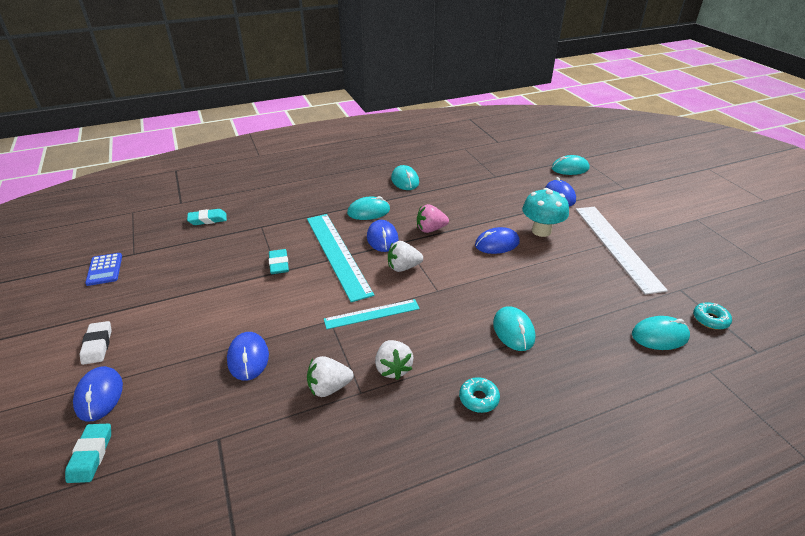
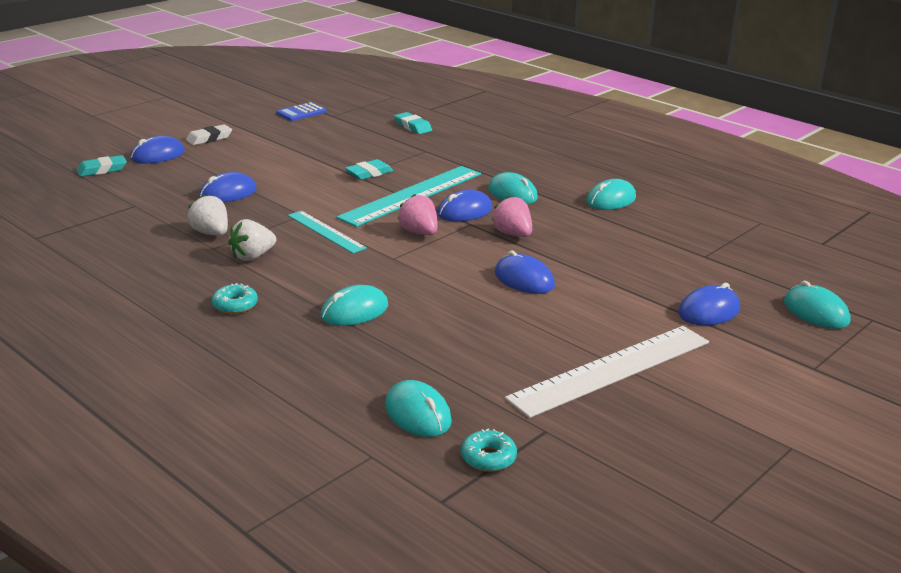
camera: 65 degrees right, 10 degrees down
white strawberry [388,241,423,272] -> pink strawberry [397,194,438,235]
turquoise mushroom [522,188,569,237] -> none

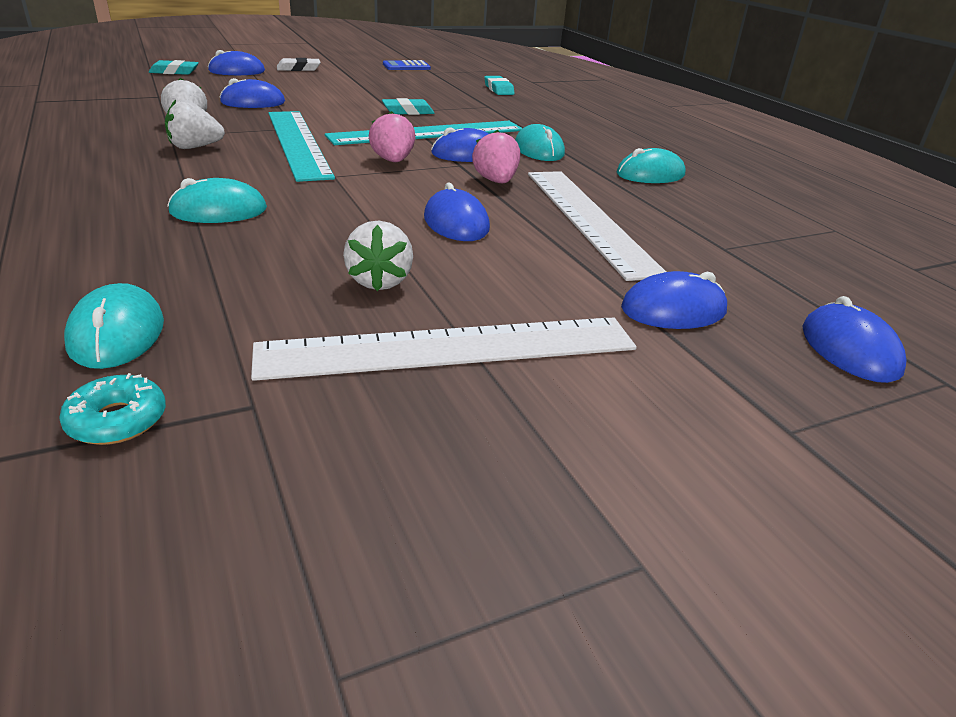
camera: 20 degrees right, 5 degrees up
turquoise donut [212,283,258,314] -> none
turquoise ruler [288,211,367,253] -> turquoise ruler [268,111,335,182], size x1.75
turquoise mouse [784,281,851,329] -> blue mouse [802,296,907,383]
none -> white strawberry [343,221,413,291]
none -> white ruler [528,171,666,281]

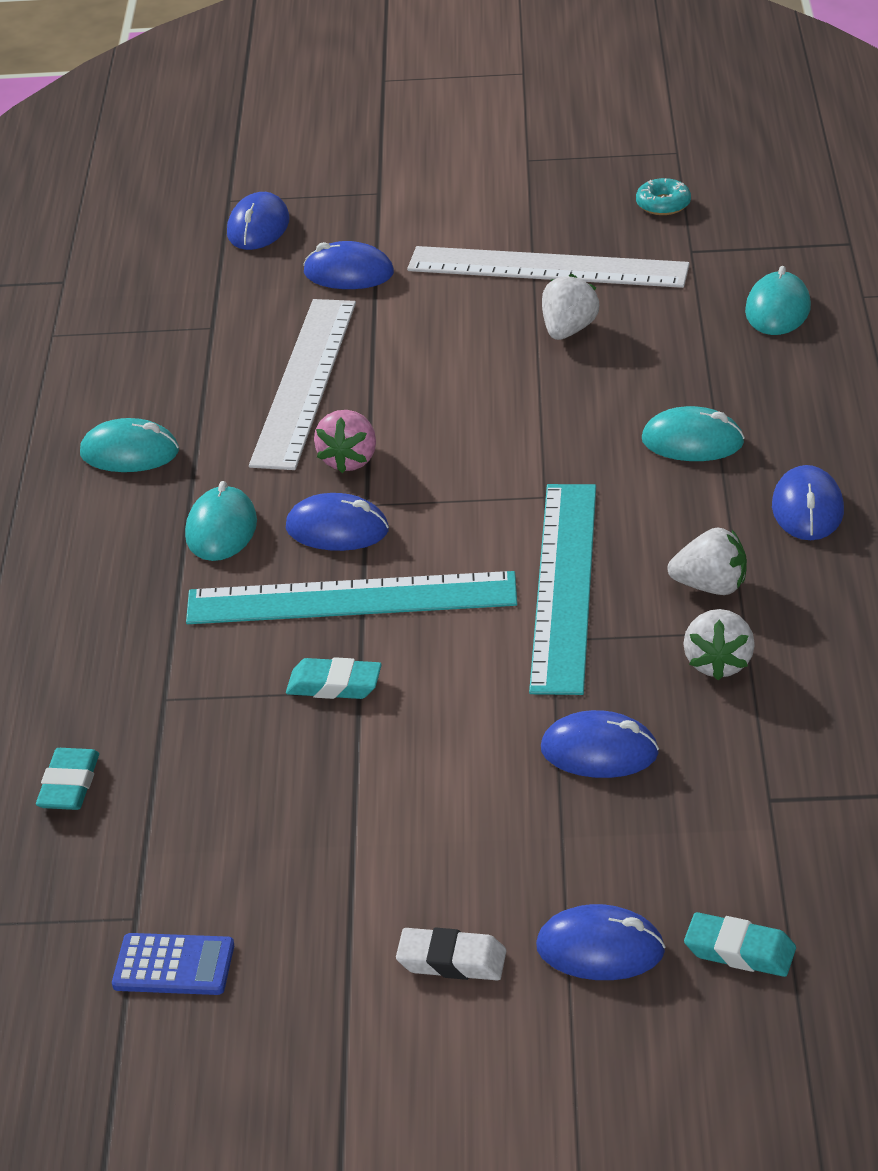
camera: 150 degrees left, 5 degrees up
turquoise donut [59,373,166,445] -> turquoise donut moved to [636,178,691,215]
pink strawberry [369,111,415,162] -> none
blue mouse [424,182,490,241] -> blue mouse moved to [772,465,844,540]

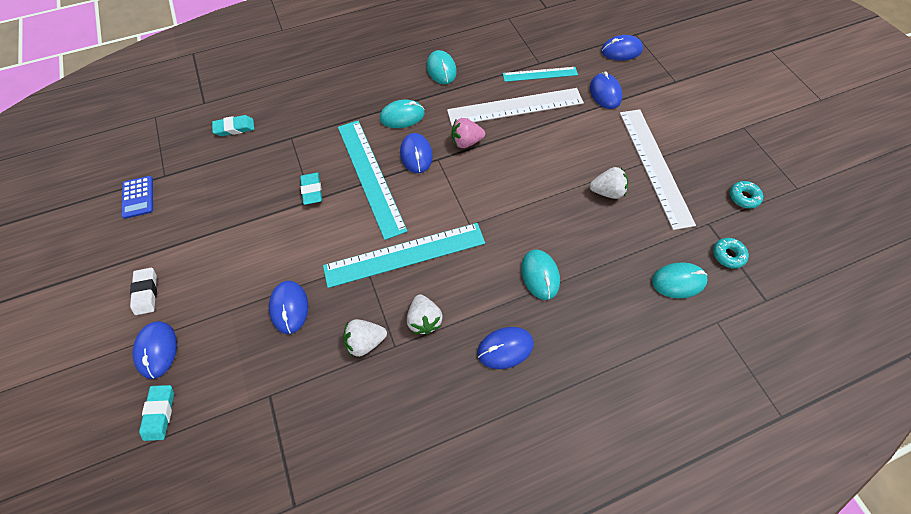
camera: 65 degrees right, 25 degrees up
none -> turquoise ruler [503,67,578,82]
none -> turquoise donut [713,238,749,269]

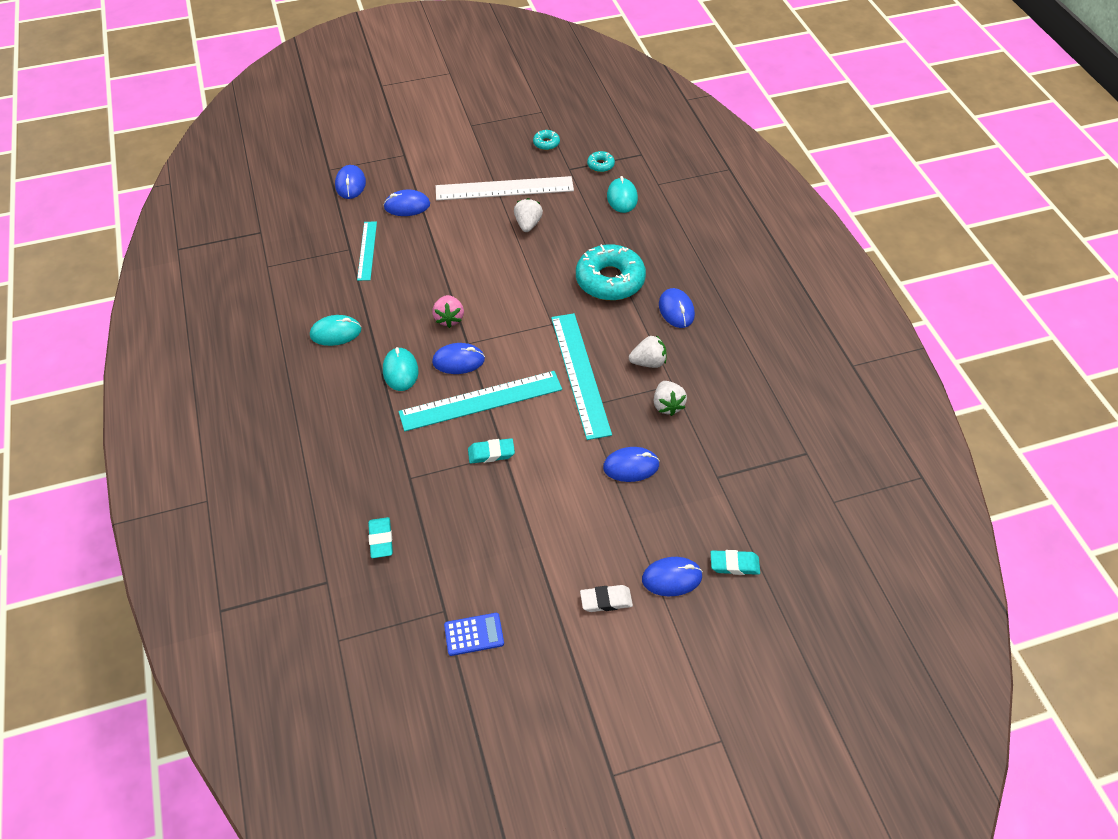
camera: 85 degrees left, 10 degrees down
white ruler [447,88,584,126] -> none
turquoise mouse [521,250,560,300] -> turquoise donut [576,244,646,301]

